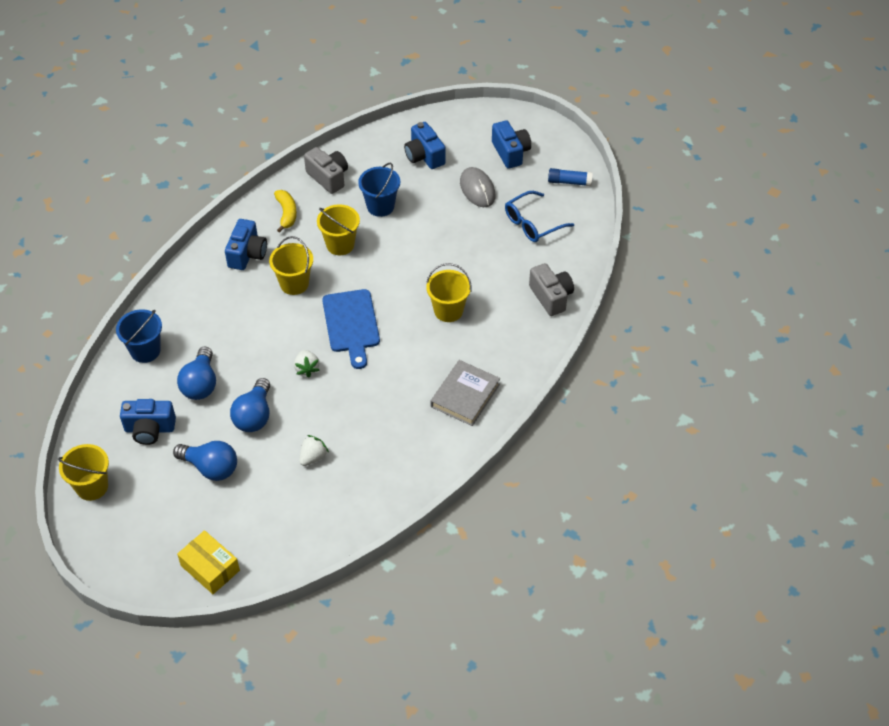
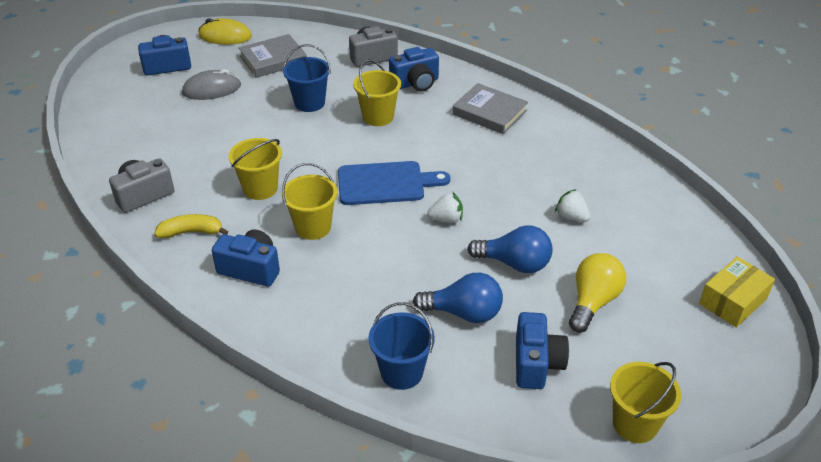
camera: 85 degrees left, 10 degrees down
blue light bulb [173,441,237,481] -> yellow light bulb [569,253,626,332]
blue bucket [358,163,400,217] -> blue bucket moved to [283,44,330,112]
blue camera [404,122,446,169] -> blue camera moved to [389,47,439,92]
blue glasses [505,191,574,242] -> grey book [239,34,307,78]
blue glue stick [548,168,593,186] -> yellow mouse [198,18,252,45]

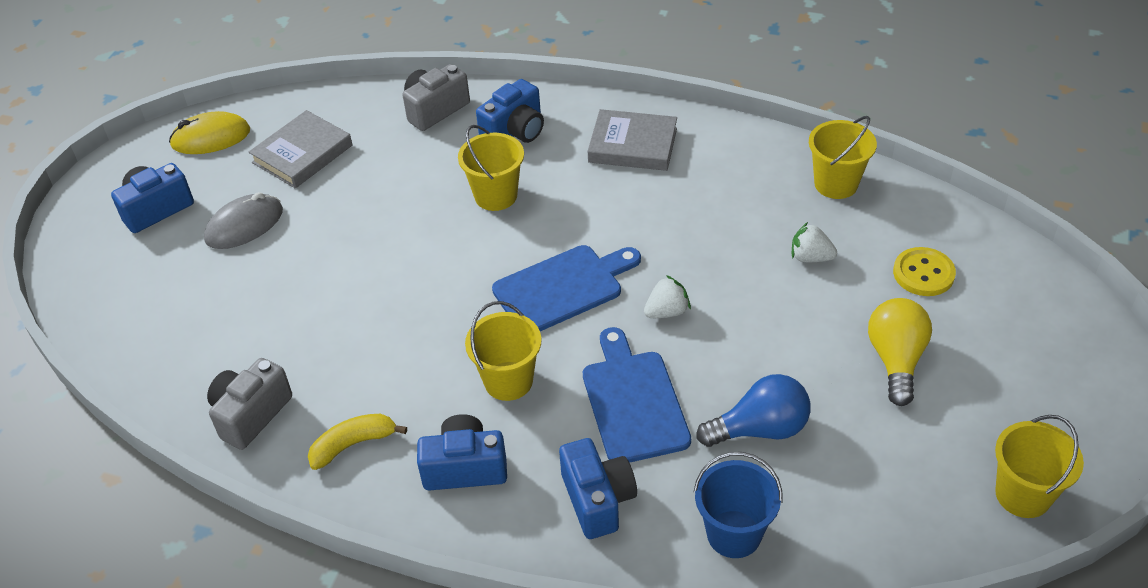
camera: 20 degrees left, 5 degrees up
yellow bucket [229,138,282,200] -> yellow bucket moved to [809,116,877,199]
blue bucket [283,44,330,112] -> none
blue light bulb [467,225,552,273] -> none
blue camera [516,312,569,389] -> blue camera moved to [559,438,637,539]
yellow box [699,257,775,328] -> none
none -> blue cutting board [583,327,691,463]
none -> yellow button [893,247,956,296]

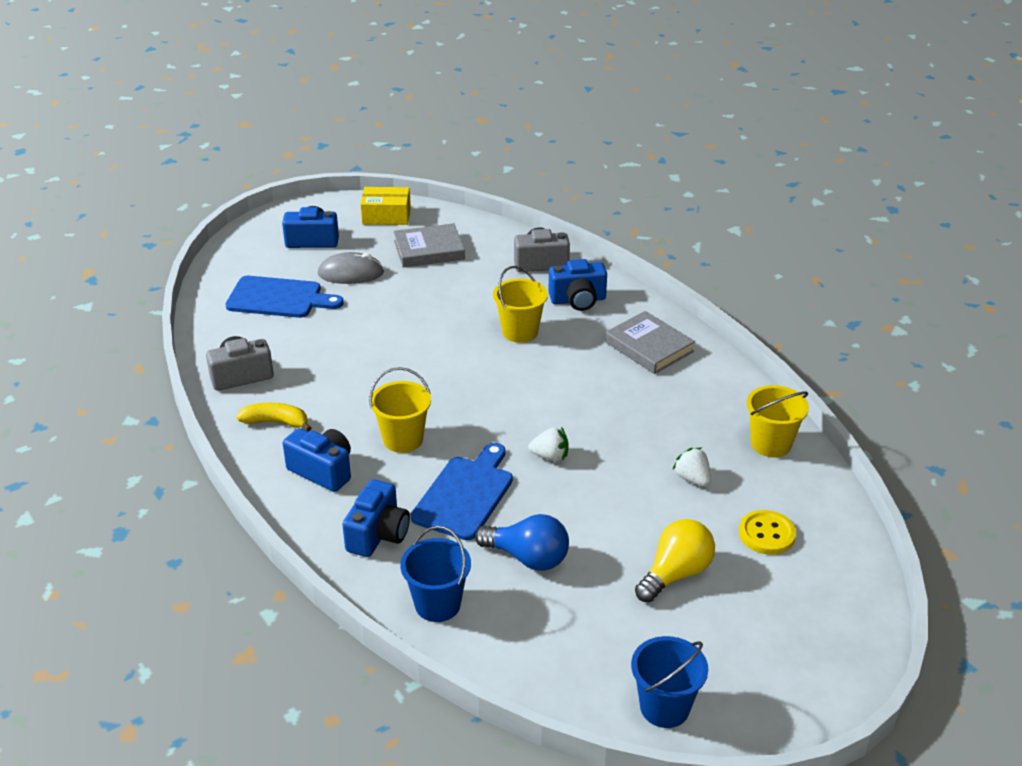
camera: 35 degrees right, 10 degrees down
yellow mouse [169,111,250,154] -> yellow box [360,187,411,225]
blue cutting board [492,245,641,331] -> blue cutting board moved to [225,276,344,318]
yellow bucket [995,415,1084,518] -> blue bucket [631,636,708,728]

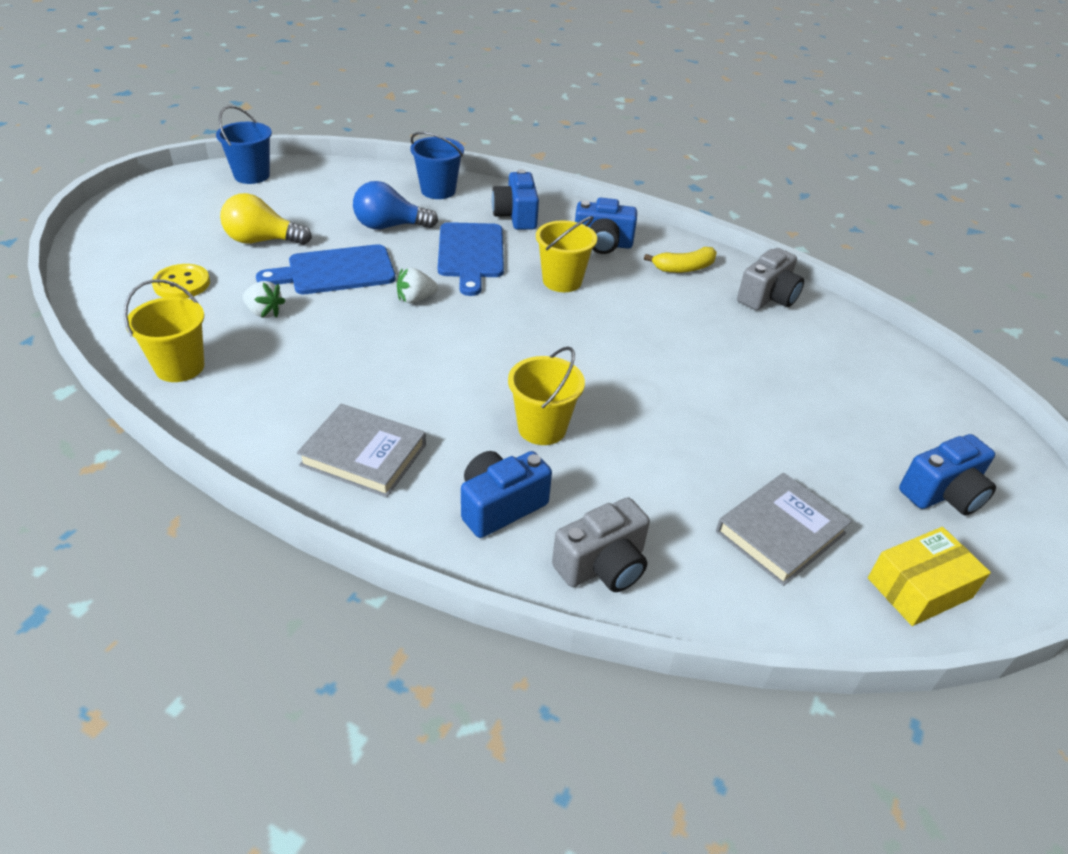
camera: 150 degrees right, 5 degrees up
blue cutting board [225,276,344,318] -> blue cutting board moved to [256,244,396,294]
grey mouse [318,252,384,284] -> none
yellow light bulb [635,519,715,603] -> yellow light bulb turned 75 degrees clockwise [220,193,312,245]

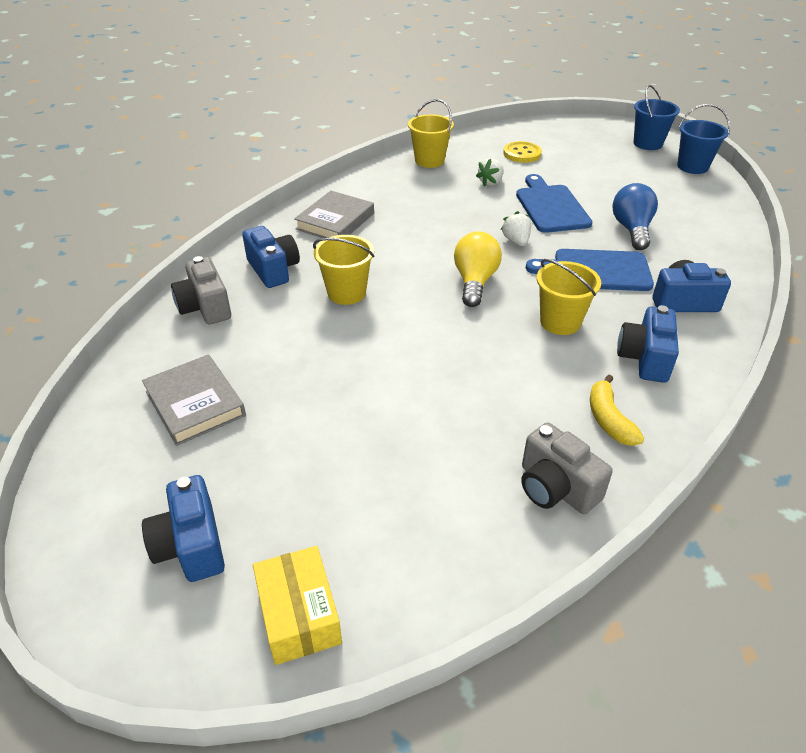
camera: 100 degrees right, 0 degrees up
yellow light bulb [220,193,312,245] -> yellow light bulb moved to [454,232,502,307]
blue bucket [410,132,464,199] -> blue bucket moved to [634,85,680,150]
yellow box [868,527,991,626] -> yellow box moved to [253,546,342,665]

